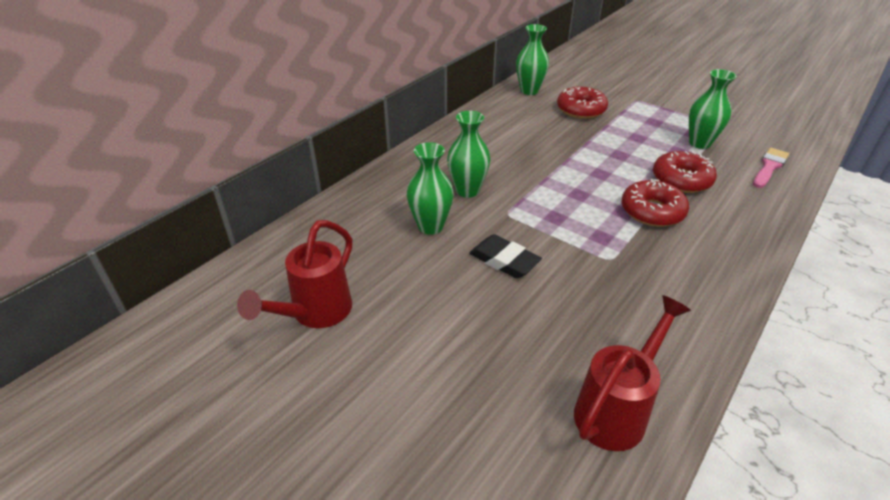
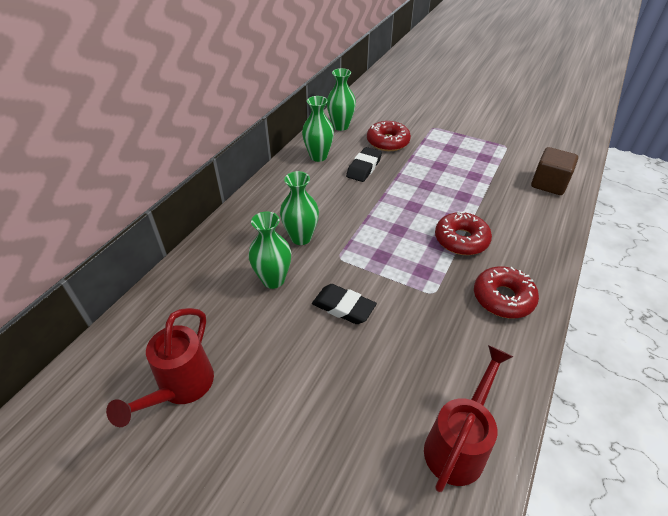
camera: 10 degrees left, 5 degrees up
red donut [653,151,717,193] -> red donut moved to [474,266,539,318]
green vase [689,69,736,149] -> green vase moved to [302,96,334,162]
pink brush [753,148,789,188] -> brown cube [531,147,578,195]
none -> black eraser [346,147,382,182]

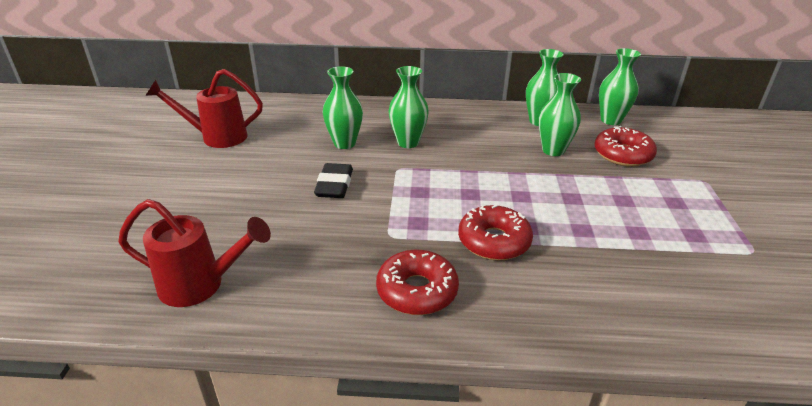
camera: 65 degrees right, 10 degrees down
black eraser [346,147,382,182] -> green vase [539,73,581,156]
brown cube [531,147,578,195] -> none

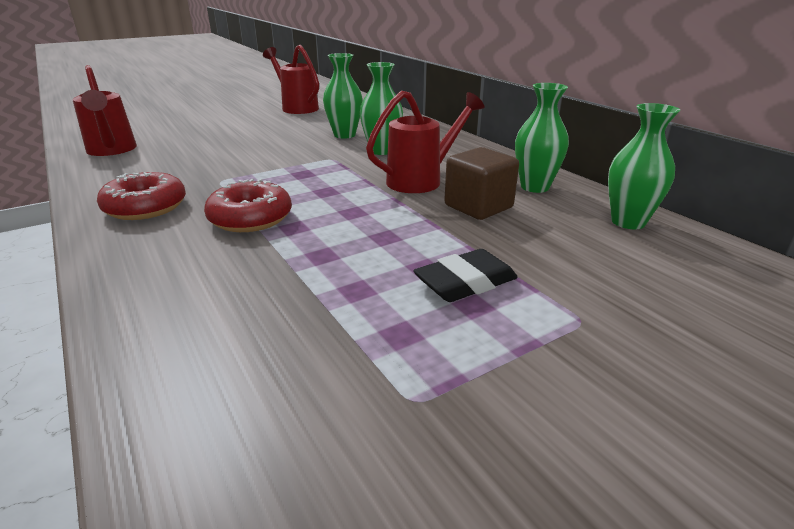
camera: 55 degrees right, 5 degrees down
black eraser [314,163,353,198] -> black eraser moved to [413,249,518,302]
green vase [539,73,581,156] -> brown cube [444,147,519,220]
red donut [595,126,657,167] -> none
none -> red watering can [366,91,484,193]

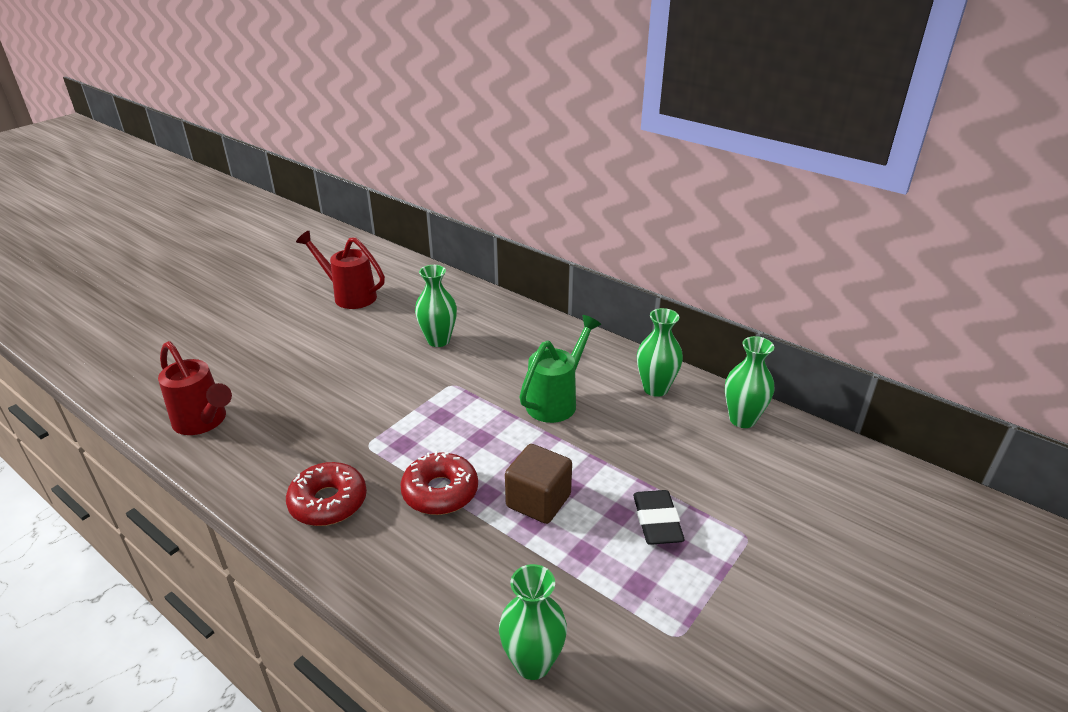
camera: 20 degrees left, 5 degrees up
green vase [360,62,403,155] -> green vase moved to [499,564,567,680]
red watering can [366,91,484,193] -> green watering can [519,315,601,423]
black eraser [413,249,518,302] -> black eraser turned 45 degrees counterclockwise [633,490,685,545]
brown cube [444,147,519,220] -> brown cube moved to [505,444,572,524]

